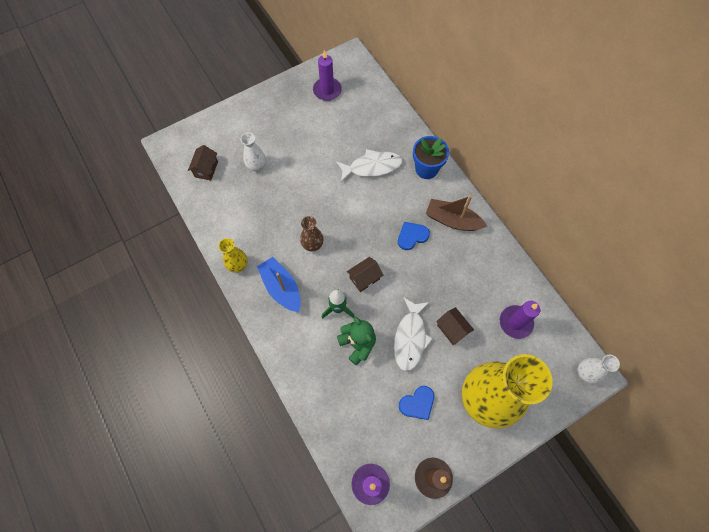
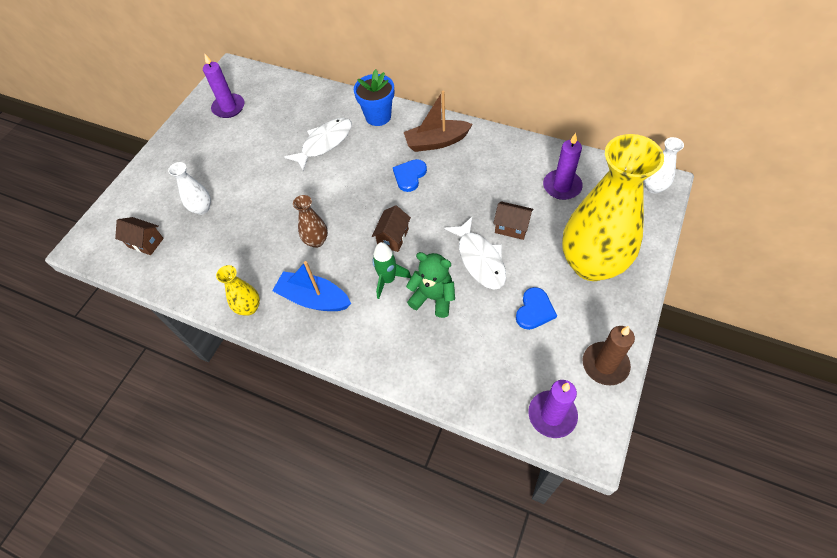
camera: 30 degrees left, 10 degrees down
brown house [188,145,218,181] -> brown house turned 45 degrees counterclockwise [115,217,164,255]

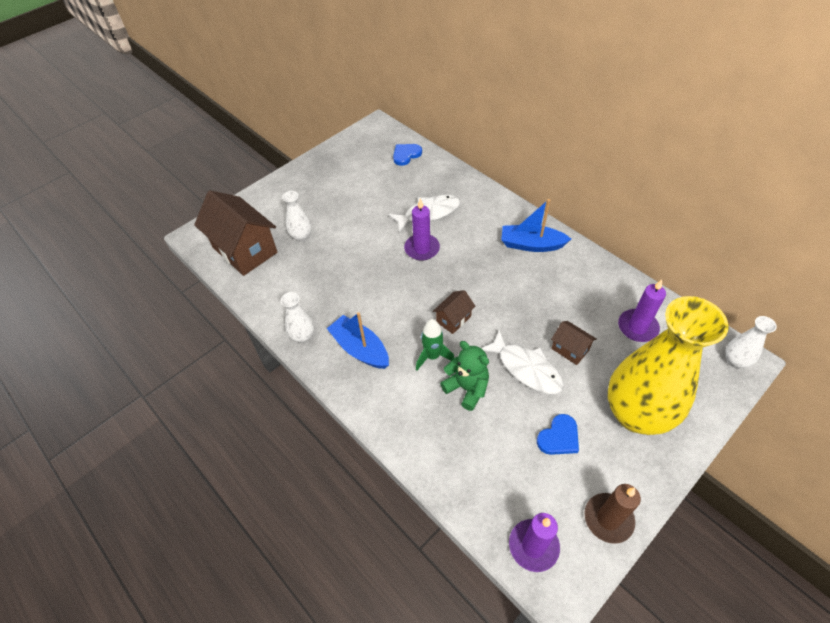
camera: 20 degrees right, 5 degrees down
brown house [115,217,164,255] -> brown house [194,190,278,276], size x2.11
purple candle [203,54,244,118] -> purple candle moved to [404,199,440,261]
yellow vase [216,265,260,315] -> white vase [281,292,314,343]
brown vase [293,195,328,248] -> none
blue flower pot [354,69,394,126] -> none
blue heart [393,159,427,192] -> blue heart moved to [393,144,422,166]
brown boat [404,90,473,152] -> blue boat [501,199,571,252]
white fish [444,217,506,290] -> white fish turned 45 degrees counterclockwise [481,330,564,394]

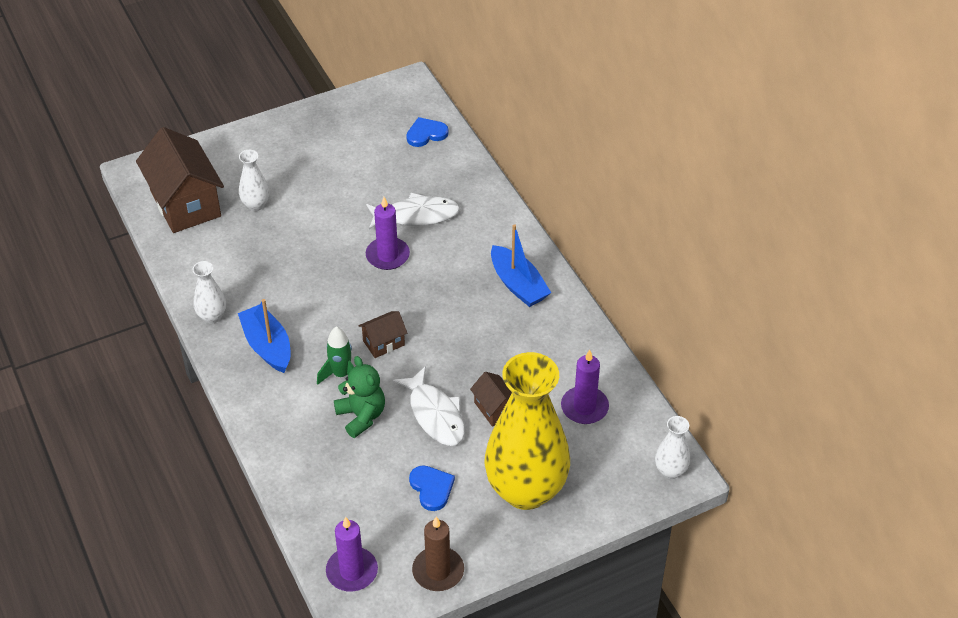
camera: 15 degrees right, 5 degrees down
blue boat [501,199,571,252] -> blue boat turned 150 degrees counterclockwise [491,224,551,307]
blue heart [537,414,579,455] -> blue heart turned 90 degrees counterclockwise [409,465,455,511]

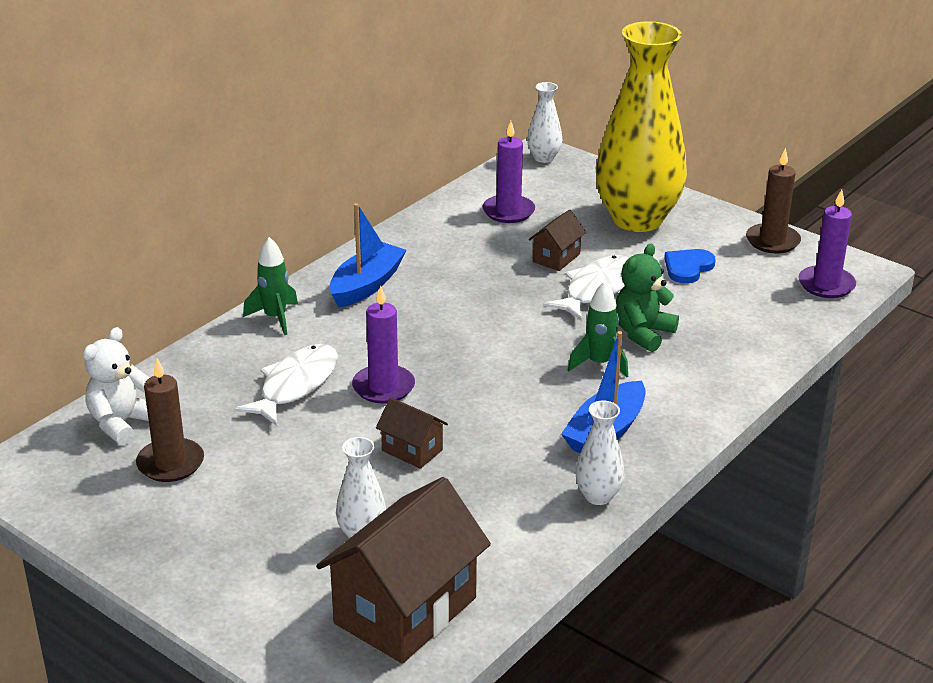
camera: 115 degrees left, 15 degrees down
brown house [358,311,407,358] -> brown house moved to [376,397,448,469]
white fish [366,193,460,230] -> white fish turned 60 degrees clockwise [234,344,338,426]
blue heart [406,117,449,147] -> white teddy bear [83,327,150,445]
none -> brown candle [136,358,204,482]
none -> green rocket [243,237,298,335]

